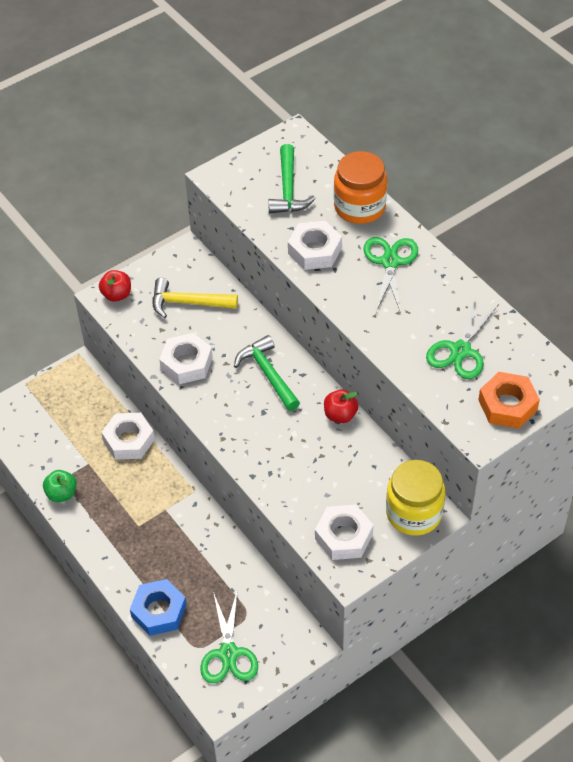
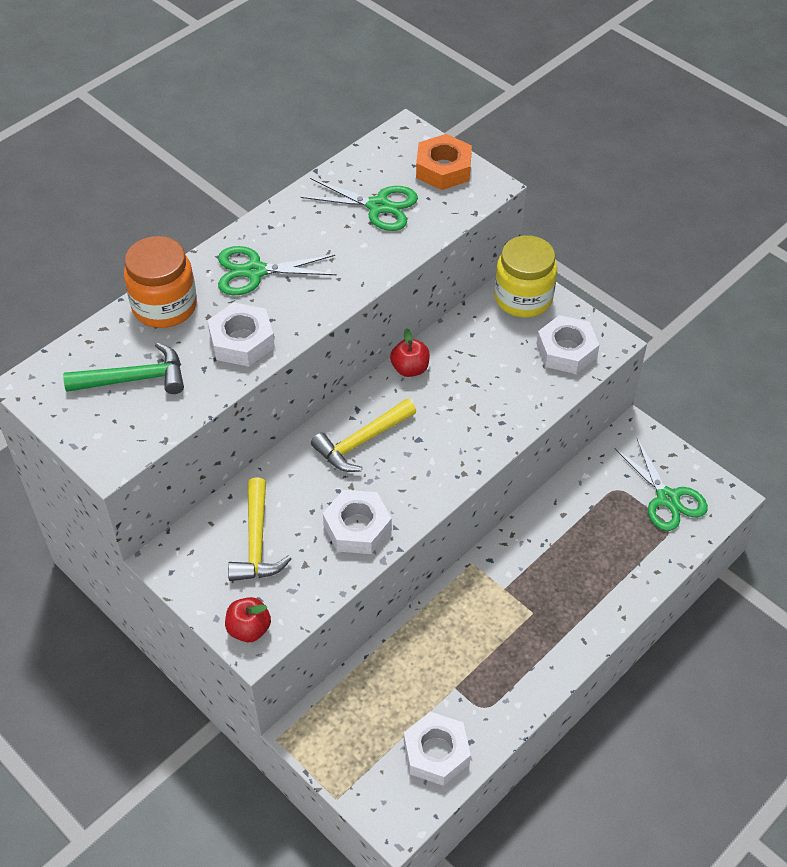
camera: 100 degrees left, 0 degrees up
green apple [43,470,77,502] -> none
white nut [101,413,155,460] -> white nut moved to [404,712,471,786]
blue nut [130,579,187,636] -> none
green scissors [200,589,258,683] -> green scissors turned 75 degrees clockwise [615,438,708,531]
green hammer [234,335,300,411] -> yellow hammer [311,399,416,472]

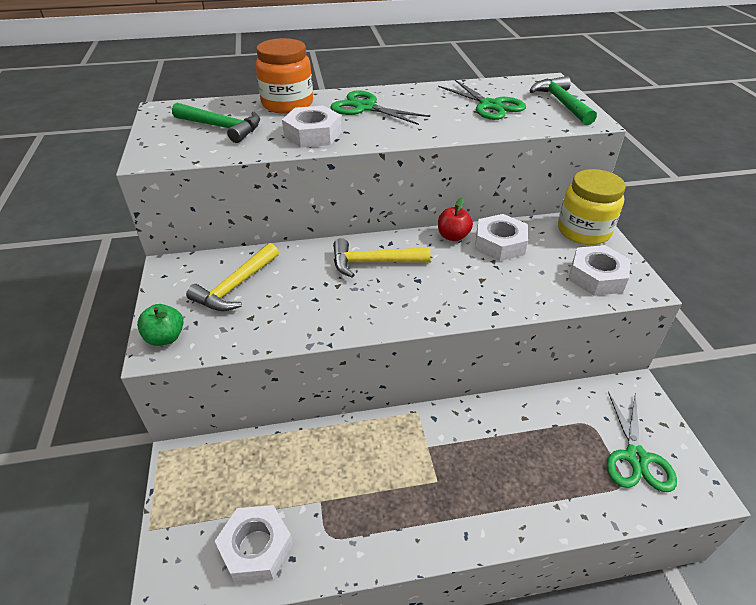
camera: 35 degrees right, 10 degrees down
red apple [225,597,271,642] -> green apple [137,304,183,346]
white nut [323,490,392,554] -> white nut moved to [475,214,528,261]
orange nut [416,134,472,190] -> green hammer [530,76,597,125]

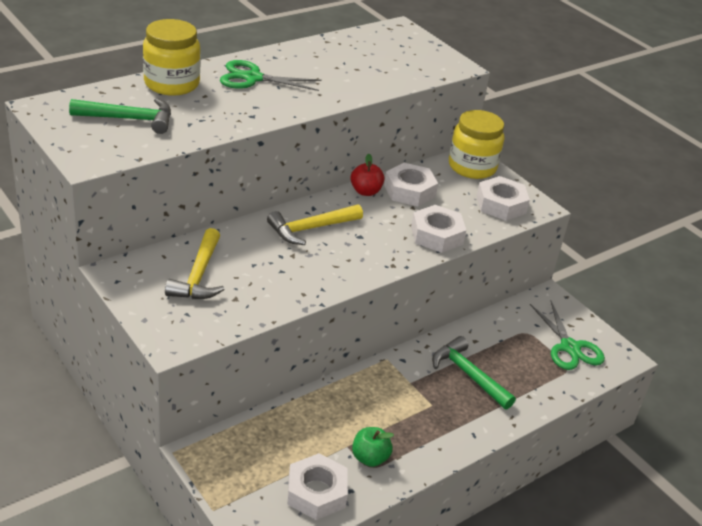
camera: 30 degrees left, 5 degrees down
green apple [137,304,183,346] -> green apple moved to [352,427,394,467]
orange jar [256,38,313,114] -> yellow jar [143,19,200,96]
white nut [282,105,342,148] -> white nut moved to [411,205,466,253]
green scissors [438,80,526,120] -> none
green hammer [530,76,597,125] -> green hammer moved to [432,336,516,409]

